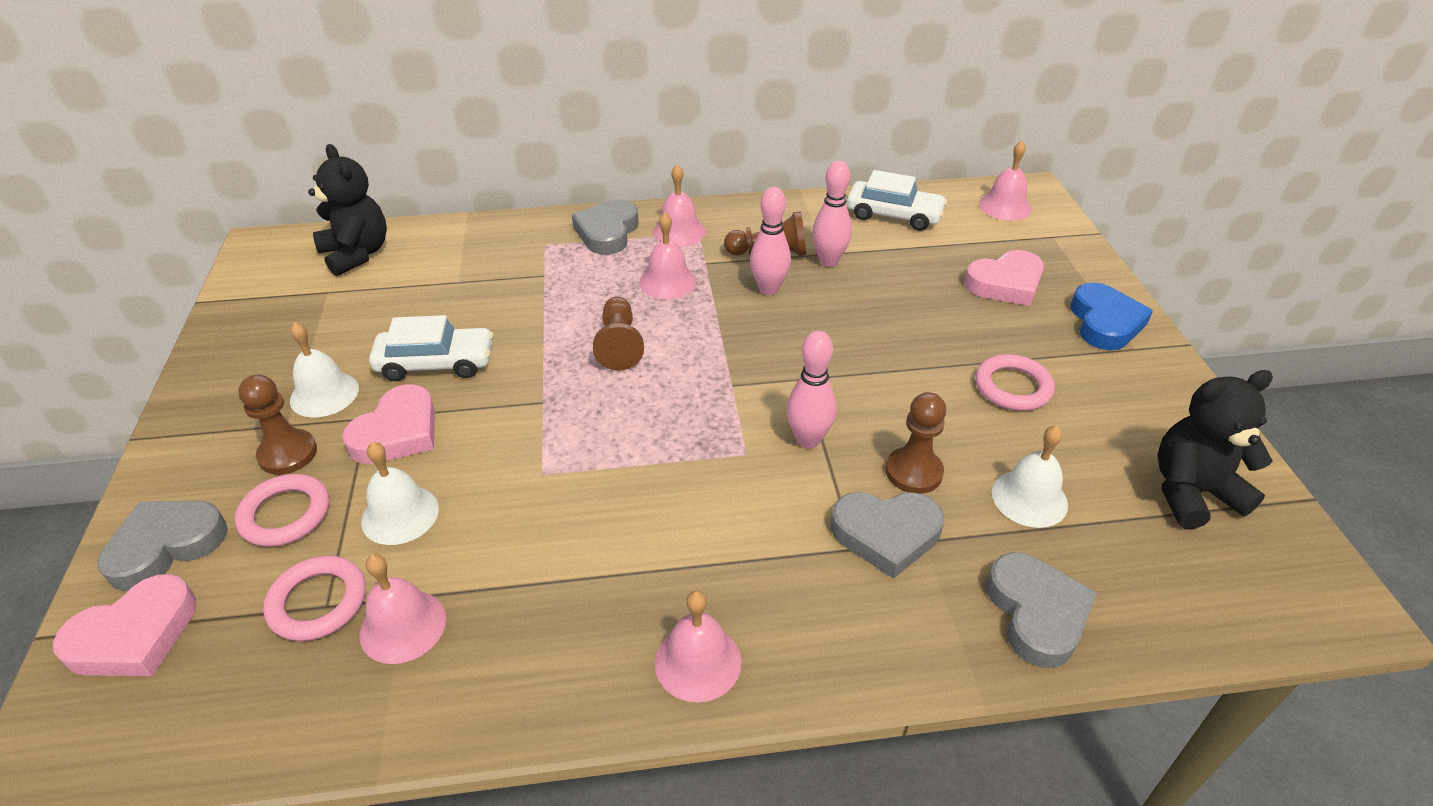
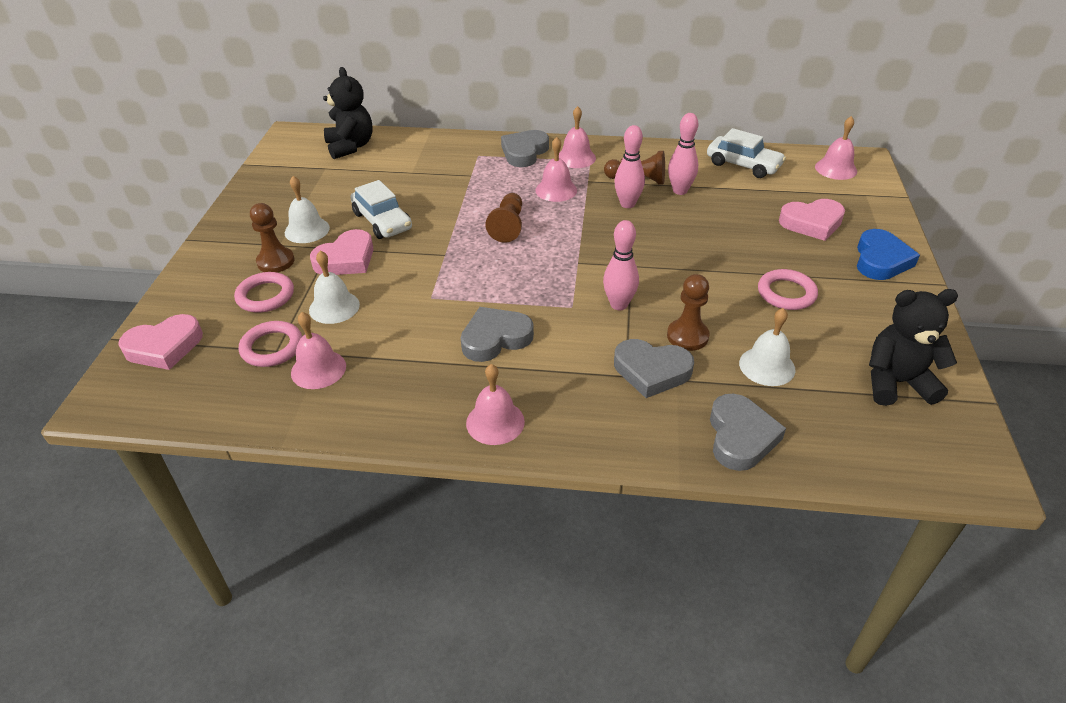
camera: 15 degrees right, 0 degrees up
grey heart [97,501,228,591] -> grey heart moved to [461,307,534,362]
white car [369,315,494,381] -> white car turned 45 degrees clockwise [350,180,412,239]

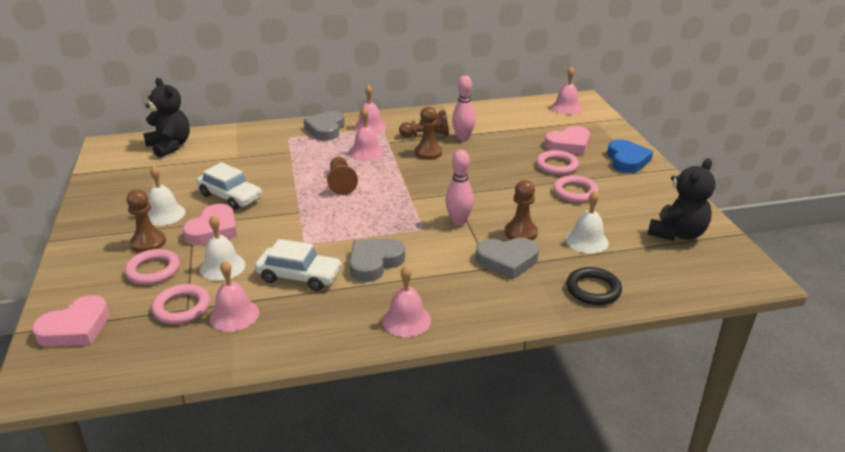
camera: 20 degrees left, 10 degrees down
pink bowling pin [614,125,645,208] -> brown pawn [415,106,442,160]
white car [707,128,786,178] -> white car moved to [255,239,342,291]
grey heart [710,394,786,471] -> black ring [566,267,622,305]
black teddy bear [869,289,958,406] -> black teddy bear turned 150 degrees clockwise [648,158,715,241]
none -> pink ring [536,150,579,175]

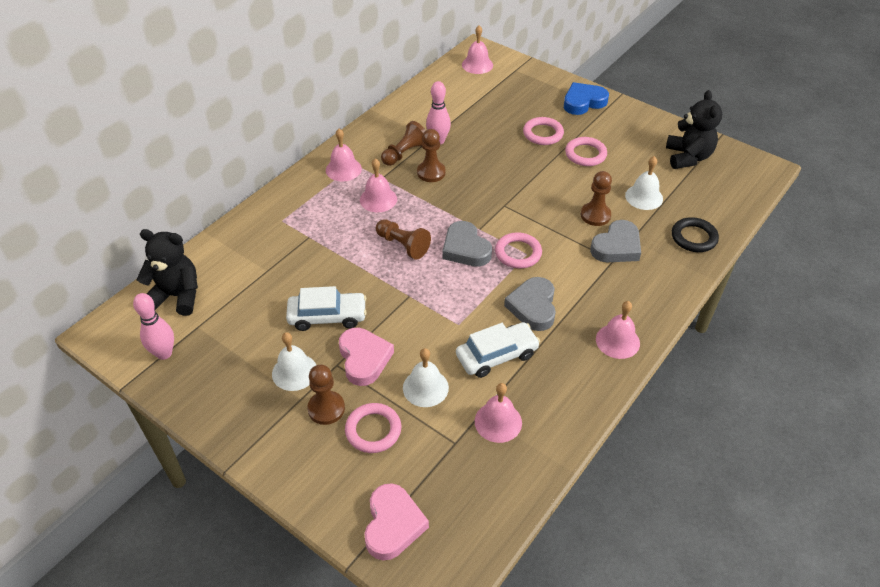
camera: 40 degrees left, 15 degrees up
pink ring [152,284,210,324] -> pink ring moved to [495,232,542,269]
grey heart [304,111,345,141] -> grey heart moved to [442,221,492,267]
pink bowling pin [445,150,474,226] -> pink bowling pin moved to [133,293,174,360]
pink heart [544,126,590,155] -> none
blue heart [607,139,653,173] -> blue heart turned 75 degrees counterclockwise [564,82,609,115]

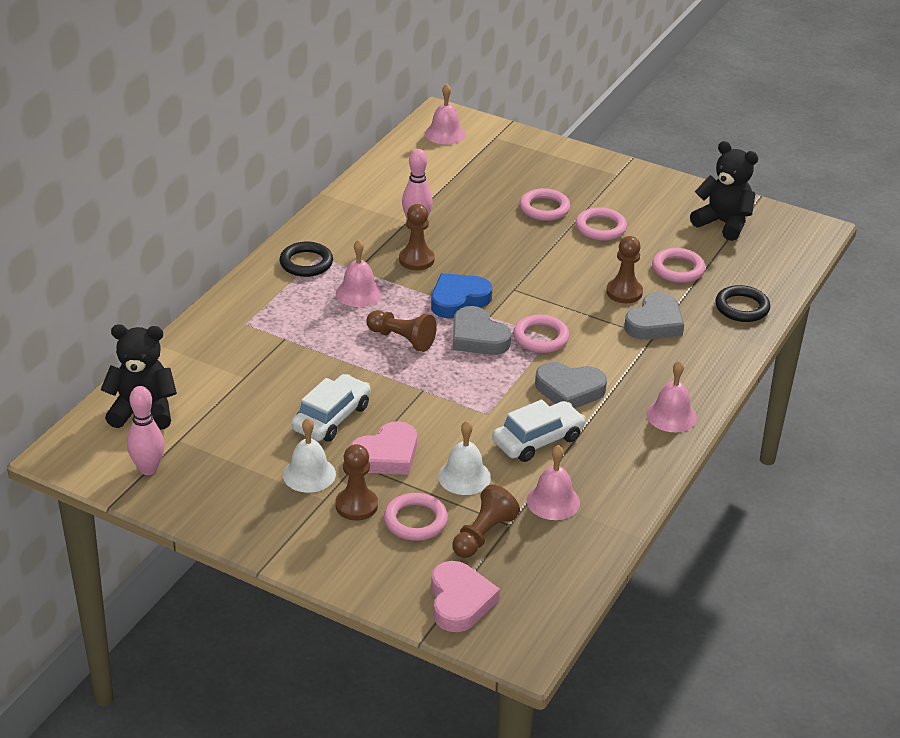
camera: 10 degrees left, 10 degrees down
white car [286,286,367,331] -> white car turned 45 degrees counterclockwise [291,374,371,442]
pink bell [326,129,362,181] -> black ring [280,242,333,277]
pink heart [339,328,394,386] -> pink heart turned 75 degrees clockwise [350,421,417,475]
brown pawn [381,121,426,166] -> brown pawn moved to [452,485,520,558]
grey heart [504,277,556,331] -> grey heart turned 75 degrees counterclockwise [535,362,607,408]
blue heart [564,82,609,115] -> blue heart moved to [431,273,492,318]
white bell [625,156,663,210] -> pink ring [652,248,705,283]
black teddy bear [666,90,722,169] -> black teddy bear turned 45 degrees counterclockwise [690,141,758,241]

